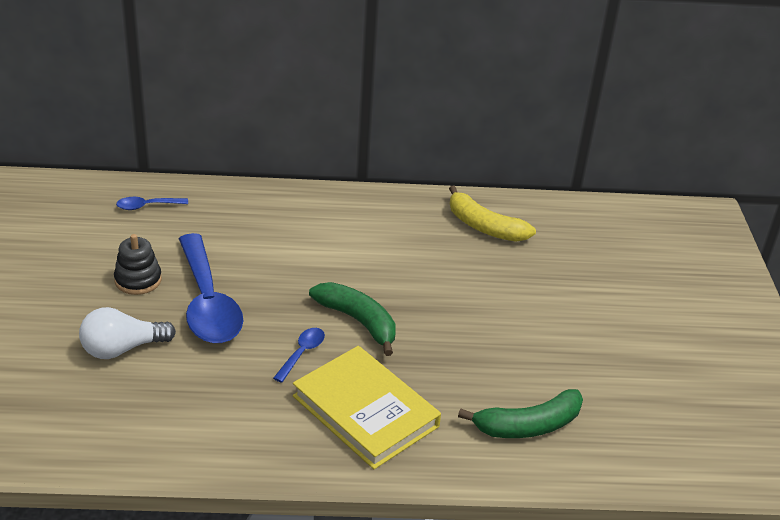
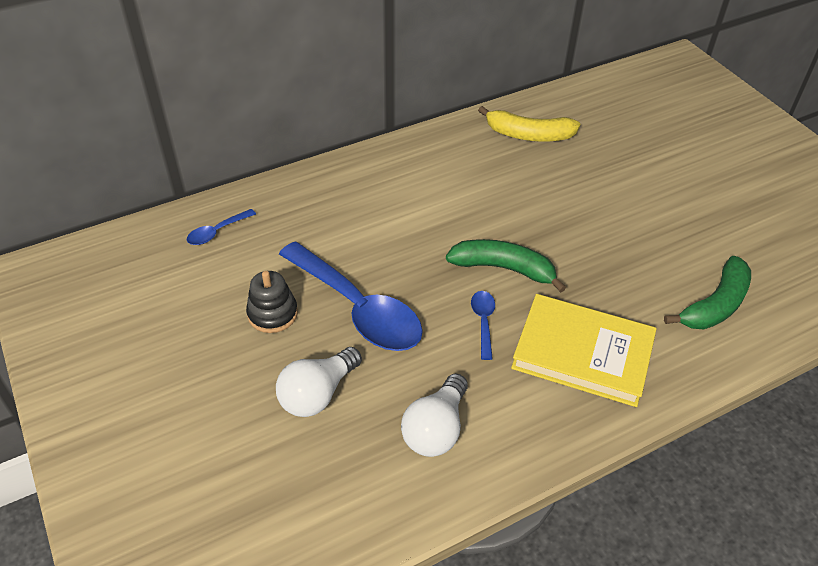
camera: 25 degrees left, 10 degrees up
none -> white light bulb [401,374,468,457]

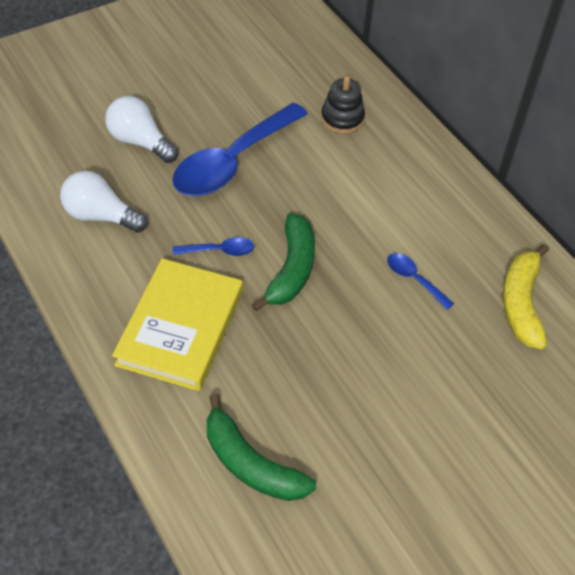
camera: 85 degrees right, 5 degrees up
blue spoon [187,209,256,245] -> blue spoon moved to [387,253,454,310]
black stacking toy [246,271,298,333] -> black stacking toy moved to [321,76,365,134]

